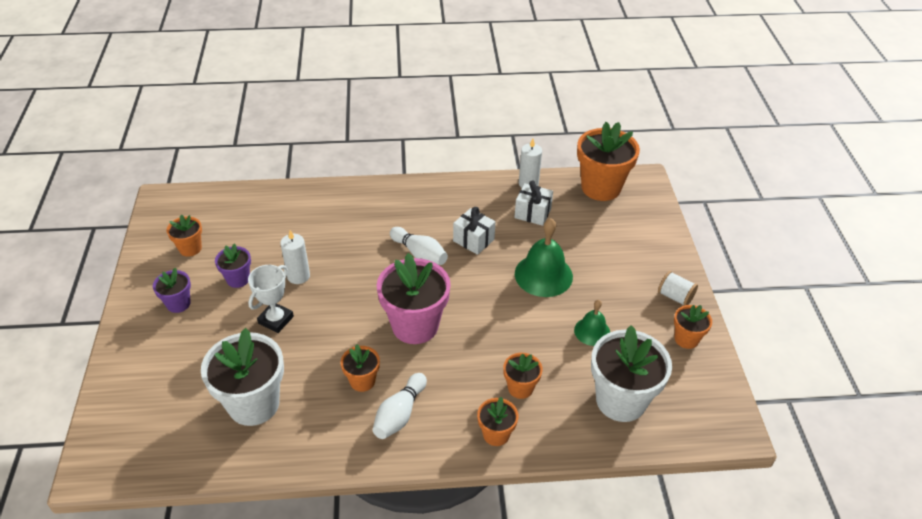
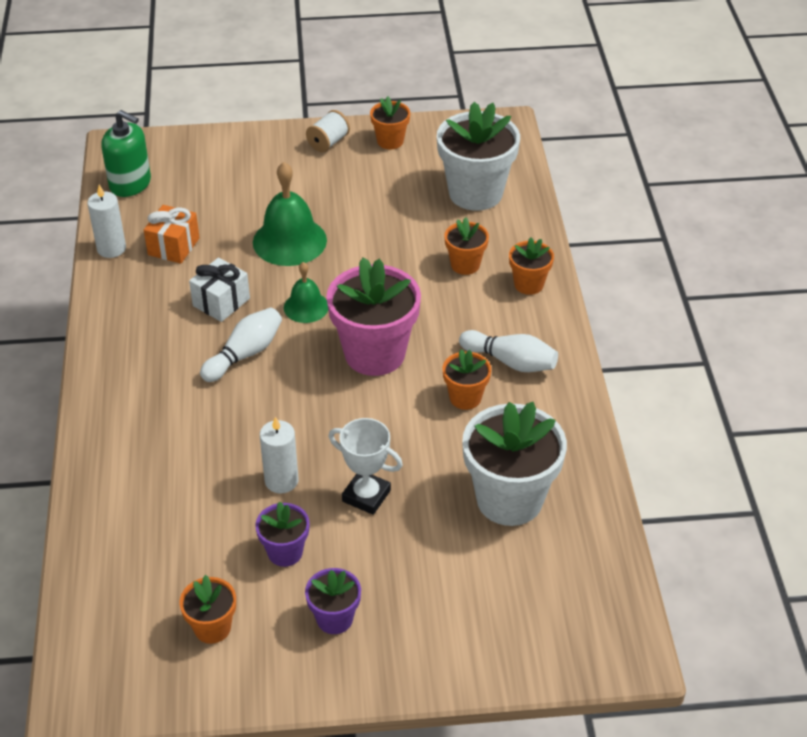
camera: 90 degrees left, 0 degrees up
white gift [514,180,553,226] -> orange gift [144,205,200,264]
green bell [574,300,610,346] -> green bell moved to [284,262,328,323]
orange flower pot [577,122,640,201] -> green soap dispenser [101,110,151,197]

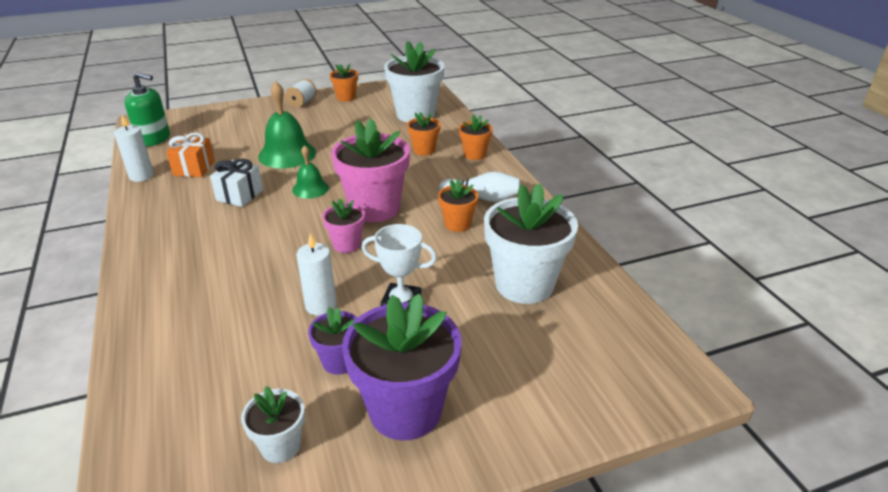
camera: 15 degrees left, 10 degrees down
orange flower pot [179,575,236,644] -> white flower pot [241,386,305,463]
white bowling pin [200,308,282,382] -> none
purple flower pot [305,568,361,634] -> purple flower pot [342,294,462,440], size x1.95
none -> pink flower pot [322,198,365,253]

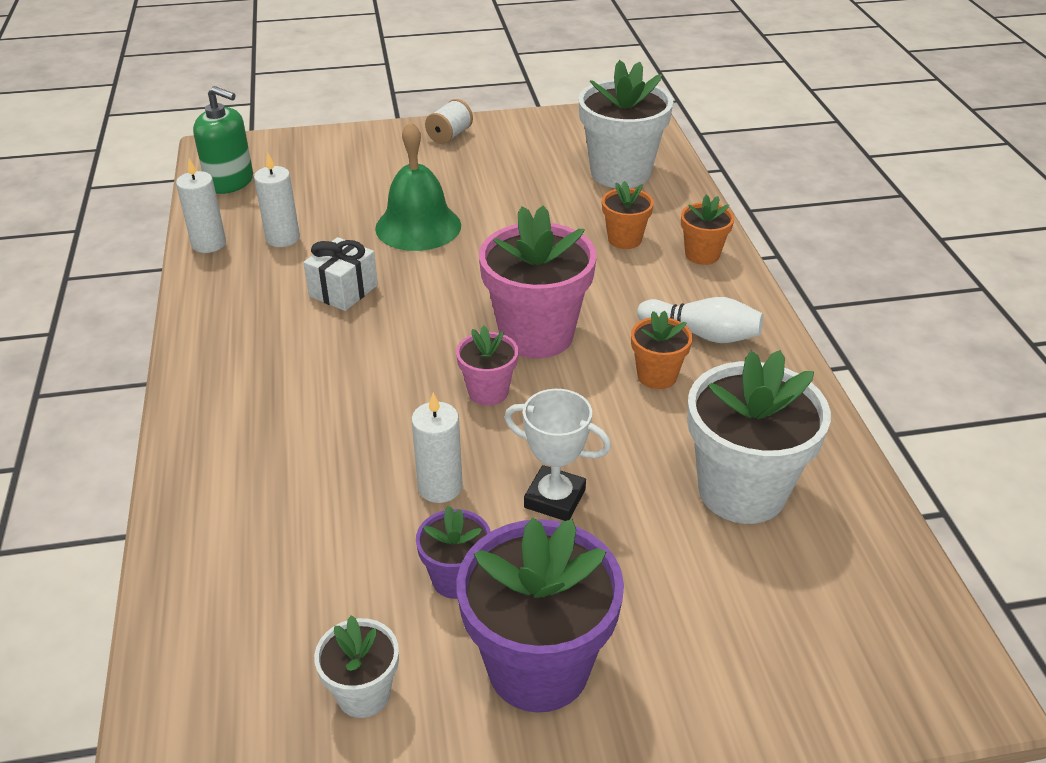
camera: 10 degrees right, 5 degrees up
orange gift [166,132,215,177] -> white candle [254,153,300,247]
green bell [292,145,329,199] -> none
orange flower pot [330,64,358,102] -> none

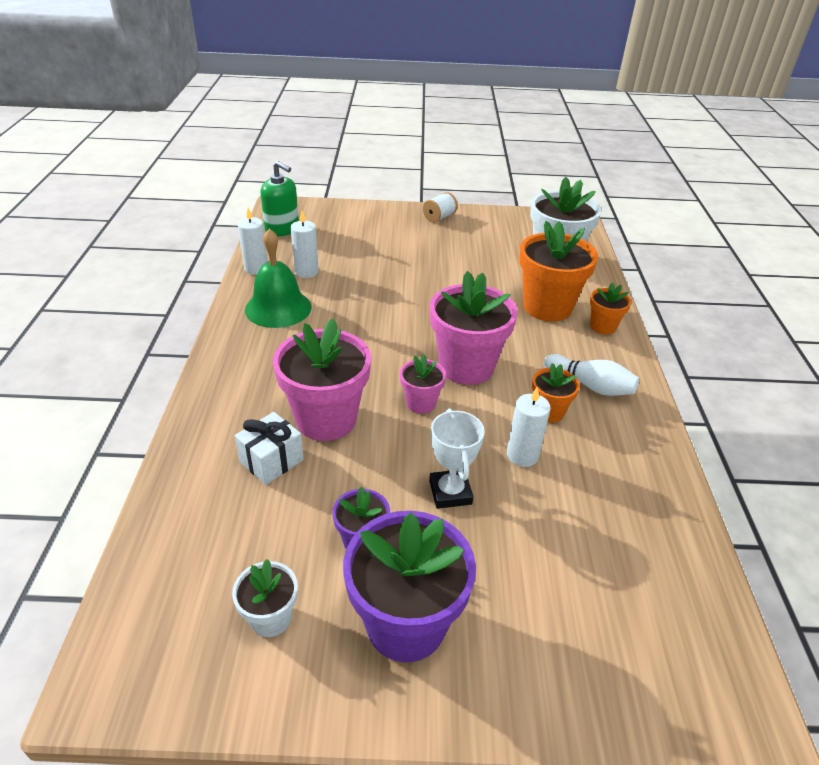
camera: 10 degrees right, 0 degrees up
white gift [304,237,378,311] -> white gift moved to [234,412,304,485]
green bell [375,121,461,251] -> green bell moved to [245,229,312,328]
white candle [411,393,463,503] -> white candle moved to [507,387,551,467]
white trophy [504,389,611,521] -> white trophy turned 45 degrees clockwise [429,409,485,509]
orange flower pot [602,181,654,249] -> orange flower pot [519,221,598,322], size x1.95
white flower pot [687,350,831,524] -> none
none -> pink flower pot [273,319,371,441]

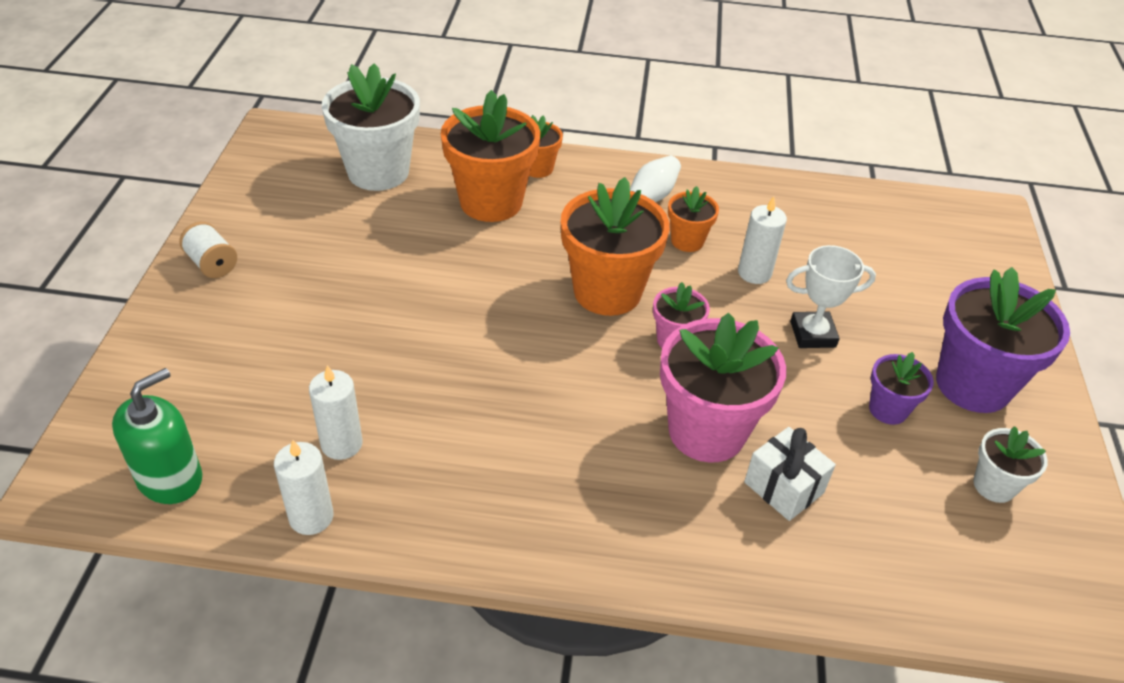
camera: 85 degrees left, 5 degrees up
green bell [245,229,312,328] -> none
pink flower pot [430,271,517,385] -> orange flower pot [561,177,670,316]

